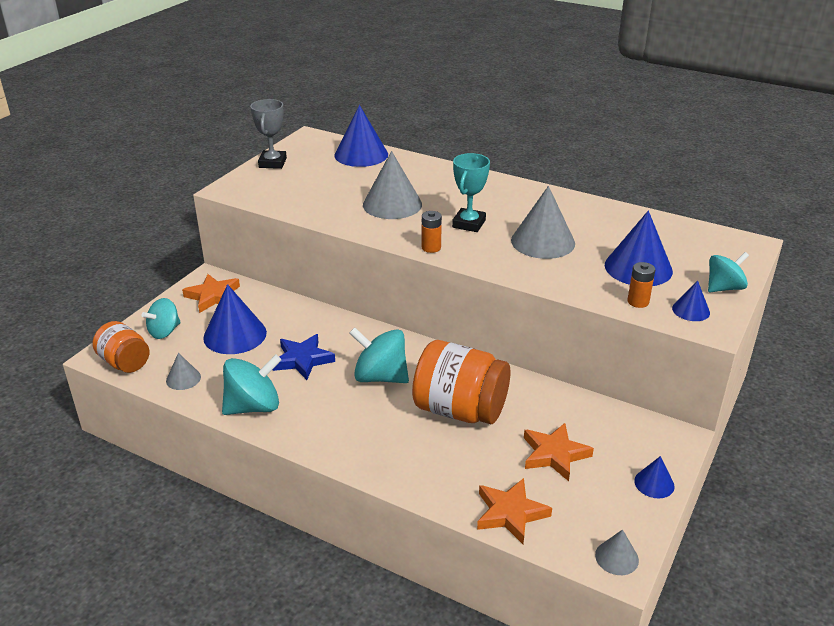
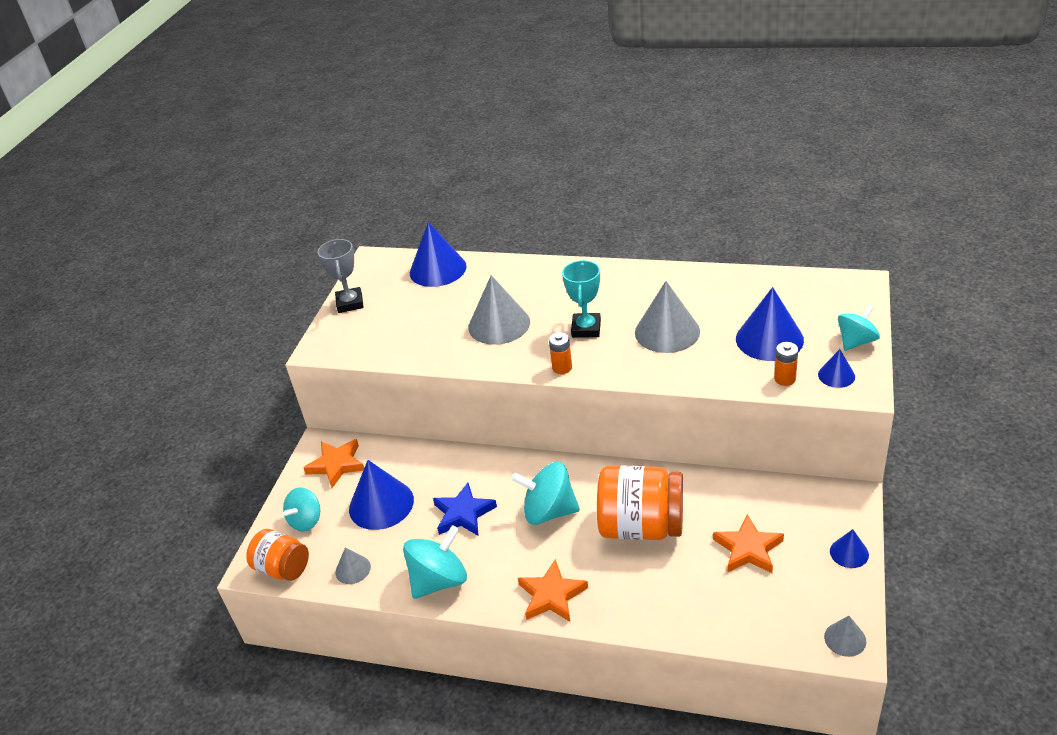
camera: 10 degrees left, 5 degrees up
orange star [477,478,552,544] -> orange star moved to [518,559,588,622]

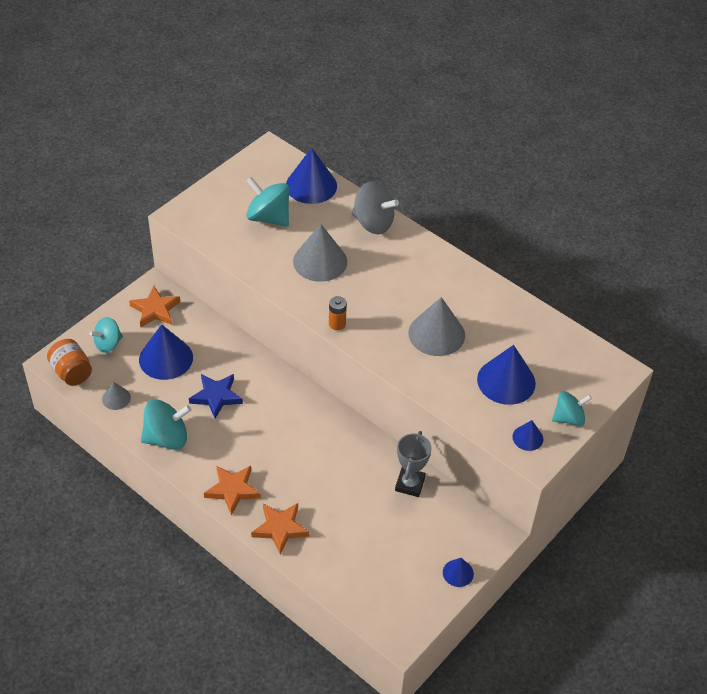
camera: 20 degrees right, 10 degrees up
grey trophy [317,239,364,313] -> grey trophy moved to [395,431,432,497]
turquoise spinning top [511,462,580,525] -> turquoise spinning top moved to [247,177,290,227]
turquoise trophy [562,260,601,338] -> none
orange jar [597,465,683,540] -> none
orange star [713,514,784,573] -> orange star moved to [251,503,309,555]
orange battery [774,342,798,386] -> none
grey cone [824,616,866,657] -> none
none -> grey spinning top [352,181,399,234]

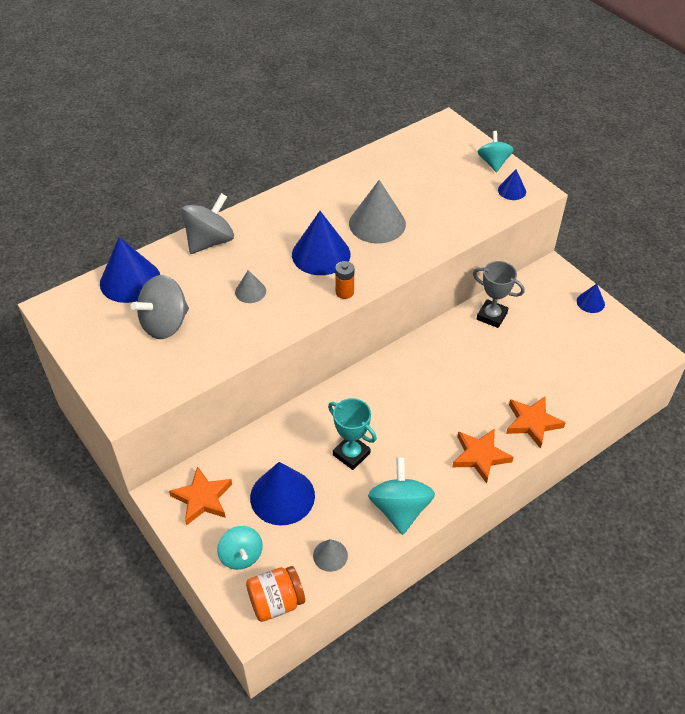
camera: 75 degrees left, 0 degrees up
blue star [189,374,243,419] -> turquoise trophy [328,398,377,470]
turquoise spinning top [247,177,290,227] -> grey spinning top [131,275,189,339]
grey cone [293,224,347,282] -> grey cone [235,270,266,303], size x0.51
blue cone [477,345,536,405] -> blue cone moved to [292,211,350,275]

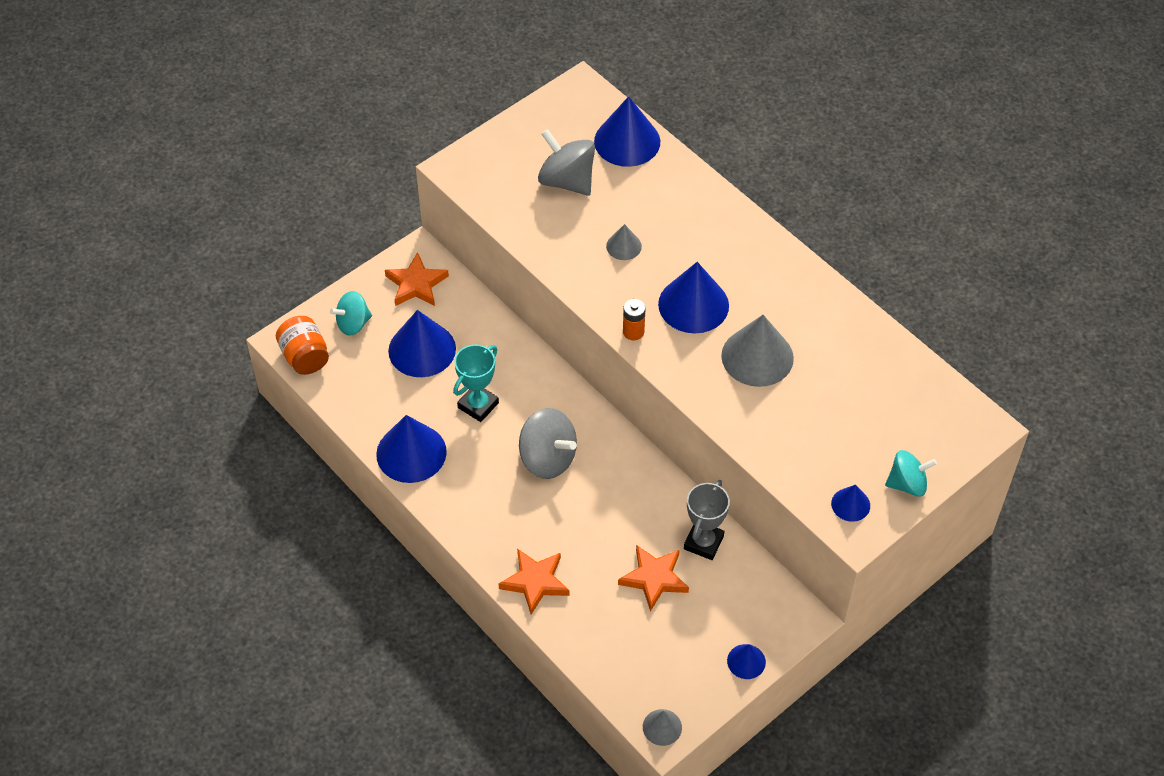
camera: 85 degrees right, 5 degrees up
grey spinning top [181,193,234,254] -> grey spinning top moved to [519,408,577,479]
grey cone [313,539,348,572] -> grey cone moved to [643,709,682,746]
turquoise spinning top [368,457,435,535] -> blue cone [376,415,447,483]
orange star [452,429,514,484] -> orange star moved to [618,545,689,612]

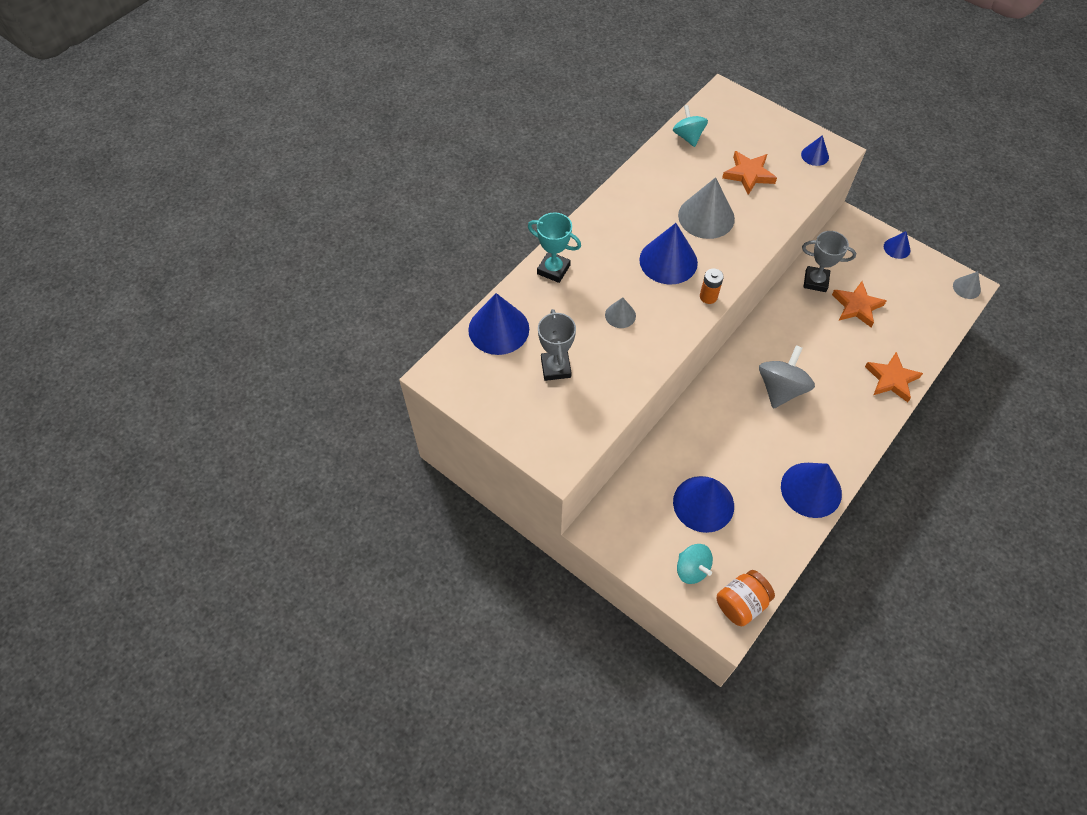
camera: 100 degrees left, 5 degrees up
orange star [385,252,449,306] -> orange star moved to [722,151,777,195]
turquoise trophy [453,345,499,422] -> turquoise trophy moved to [528,212,581,283]
grey spinning top [538,129,595,196] -> grey trophy [538,309,576,381]
turquoise spinning top [885,450,937,497] -> turquoise spinning top moved to [673,105,708,147]

